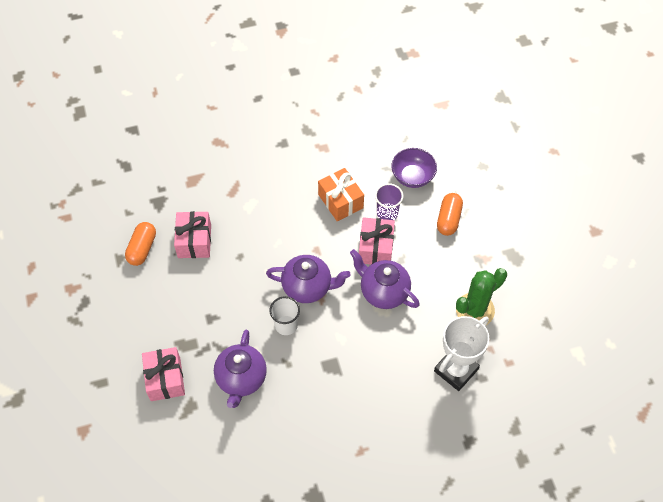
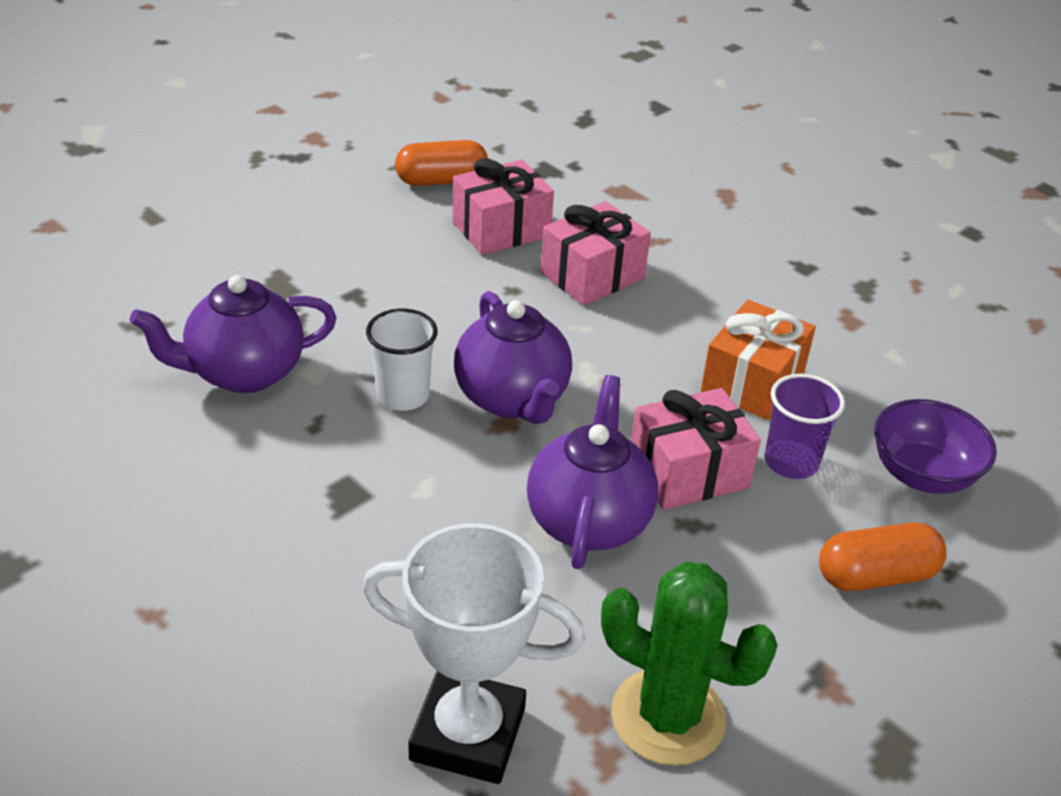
camera: 60 degrees right, 20 degrees down
pink gift [142,347,185,401] -> pink gift moved to [540,201,651,306]

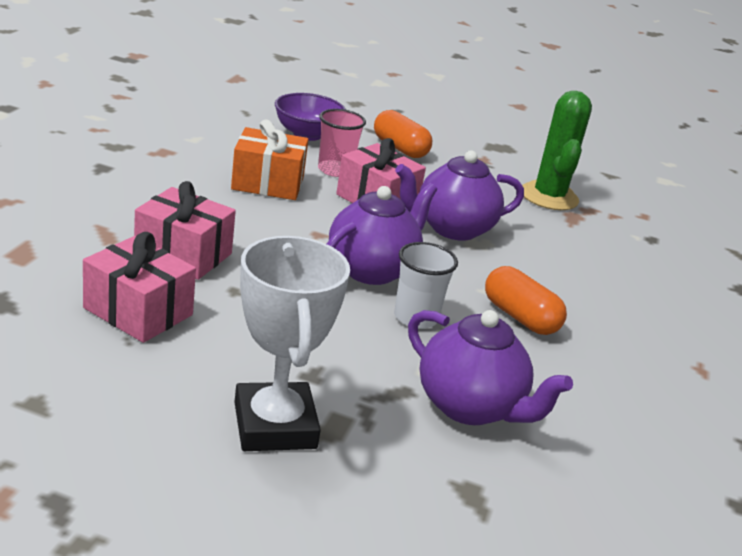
camera: 120 degrees left, 10 degrees down
white trophy [362,523,585,784] -> white trophy moved to [235,236,350,451]
orange capsule [395,140,488,186] -> orange capsule moved to [485,266,567,335]
purple cup [764,374,845,479] -> pink cup [318,109,366,177]

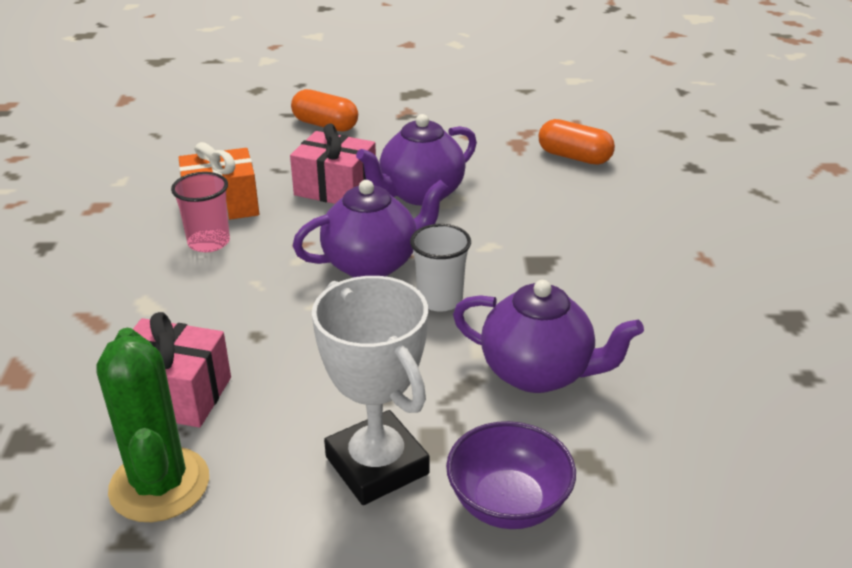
camera: 15 degrees left, 5 degrees up
pink gift [134,181,236,280] -> none
purple bowl [275,93,346,141] -> purple bowl moved to [446,421,576,529]
pink cup [318,109,366,177] -> pink cup moved to [171,172,230,252]
purple teapot [327,183,437,285] -> purple teapot turned 45 degrees clockwise [293,179,448,277]
orange capsule [485,266,567,335] -> orange capsule moved to [539,119,615,165]
green cactus [522,91,592,210] -> green cactus moved to [96,328,209,522]

